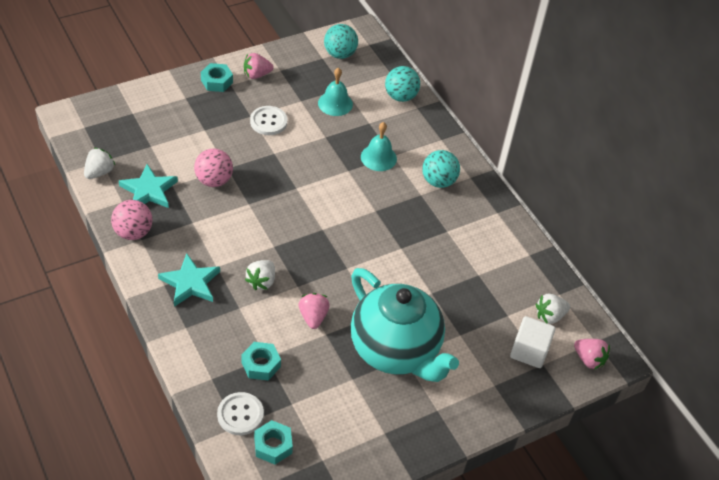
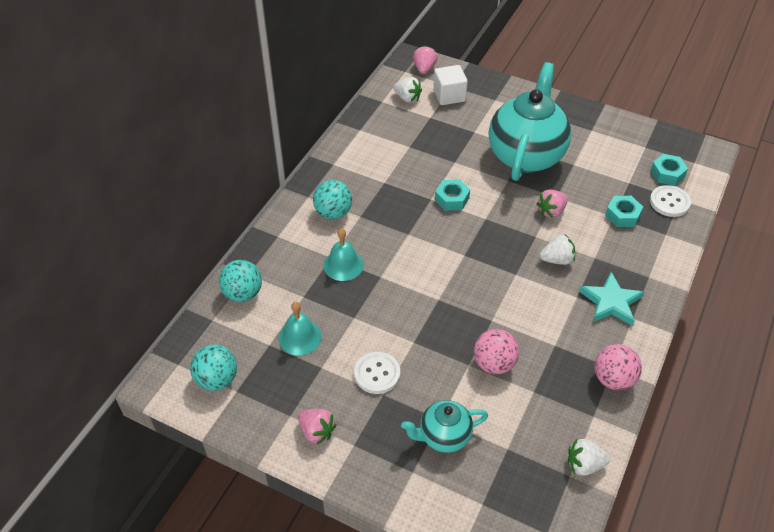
camera: 120 degrees left, 0 degrees up
turquoise star [119,164,178,208] -> none
turquoise nut [201,63,233,92] -> turquoise nut moved to [435,179,470,211]
none -> turquoise teapot [401,400,488,453]

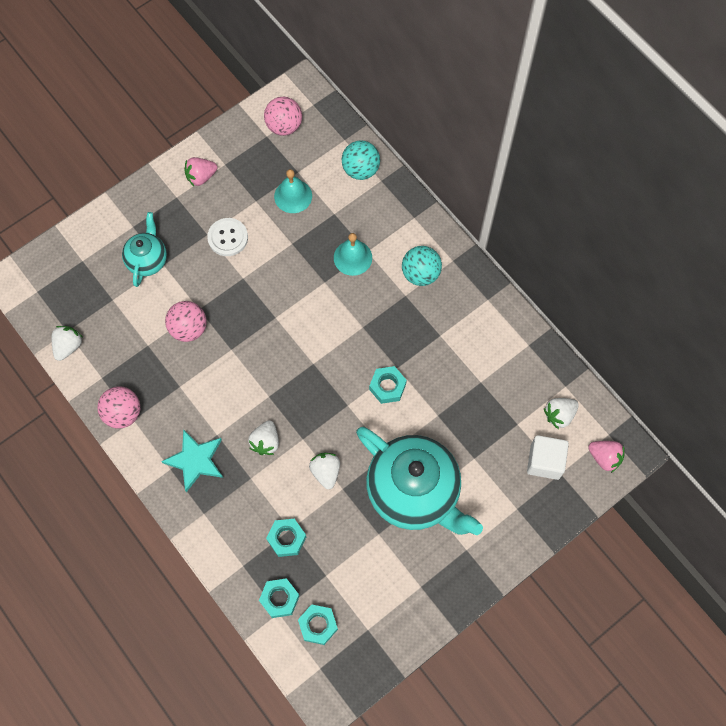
camera: 115 degrees right, 20 degrees up
turquoise ball [190,344,237,391] -> pink ball [264,97,302,136]
pink strawberry [536,189,568,218] -> white strawberry [309,453,340,489]
white button [650,185,691,217] -> turquoise nut [259,578,299,618]

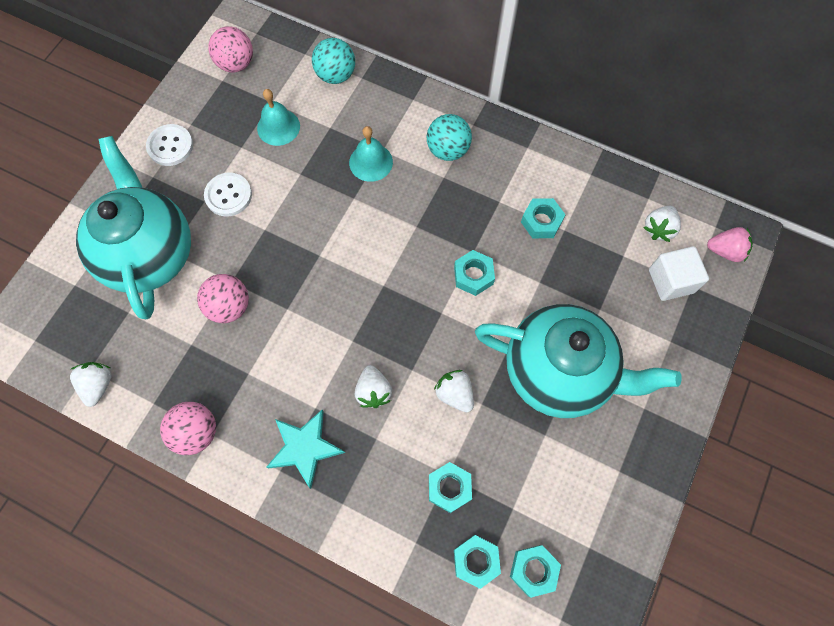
camera: 25 degrees left, 0 degrees up
turquoise teapot [122,212,167,287] -> turquoise teapot [76,136,191,319], size x1.97
pink strawberry [184,157,217,186] -> white button [146,124,193,166]
none -> turquoise nut [521,198,566,238]

